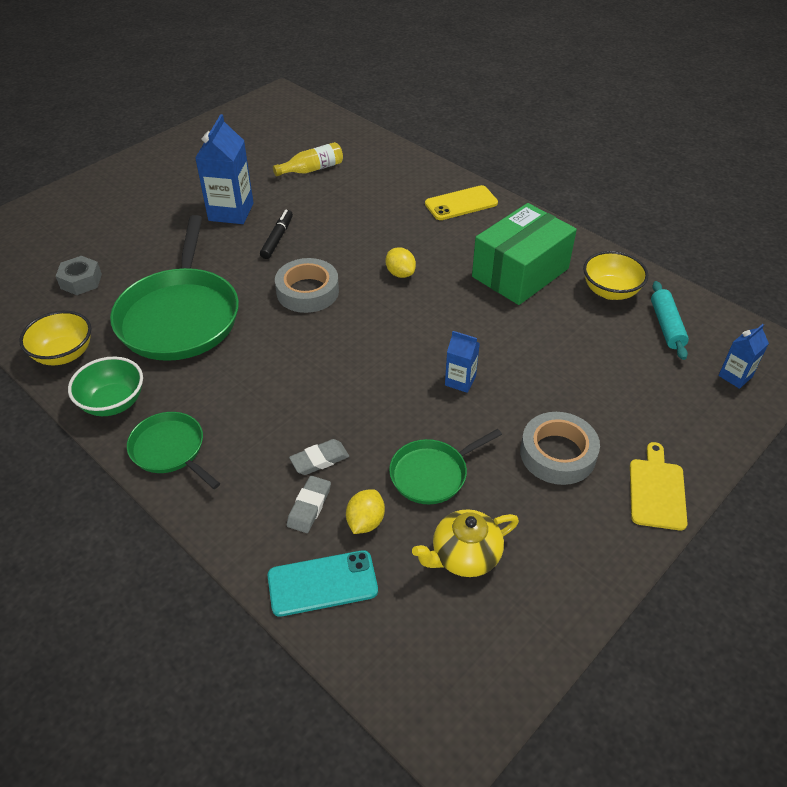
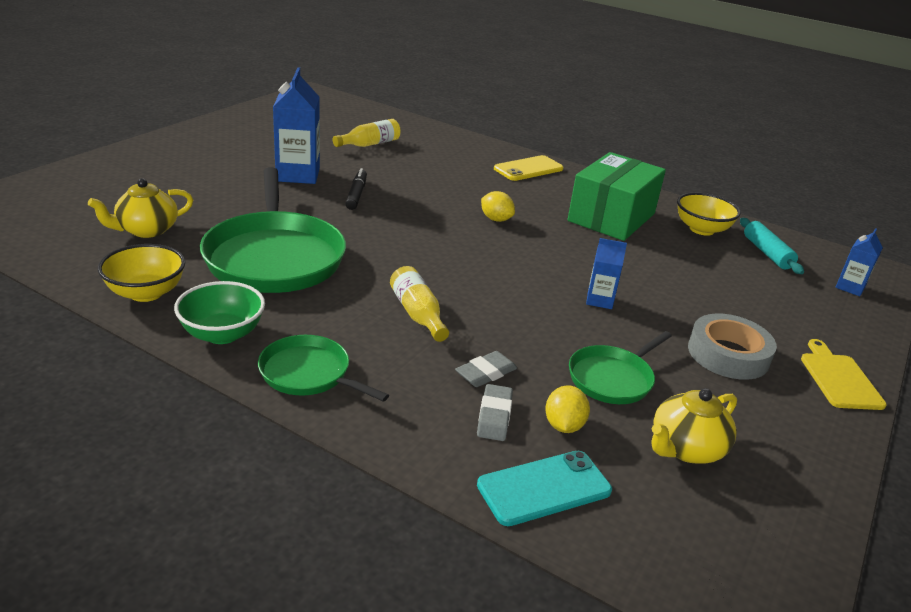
camera: 15 degrees left, 15 degrees down
grey nut [56,256,102,295] -> yellow teapot [88,178,193,238]
grey tape [275,258,339,313] -> none
none -> yellow bottle [390,266,449,342]

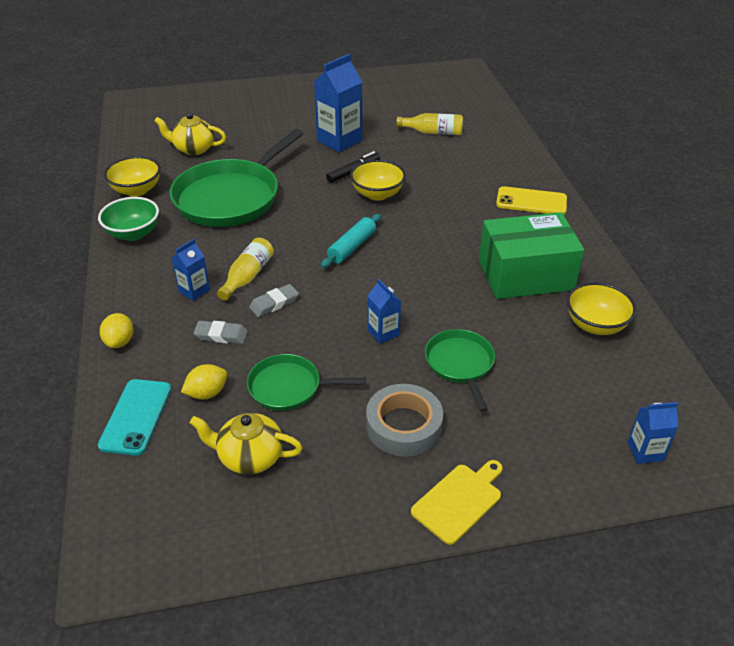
camera: 50 degrees right, 10 degrees up
green pan [258,335,389,402] -> green pan moved to [425,329,495,412]
grey eraser [477,384,513,441] -> grey eraser moved to [249,284,299,317]
turquoise phone [477,451,612,526] -> turquoise phone turned 75 degrees clockwise [98,379,171,456]
yellow lemon [481,191,515,222] -> yellow lemon moved to [100,313,133,348]
turquoise rolling pin [740,218,804,274] -> turquoise rolling pin moved to [321,214,381,268]
none -> blue carton [172,239,210,301]
none -> yellow bowl [350,160,406,201]

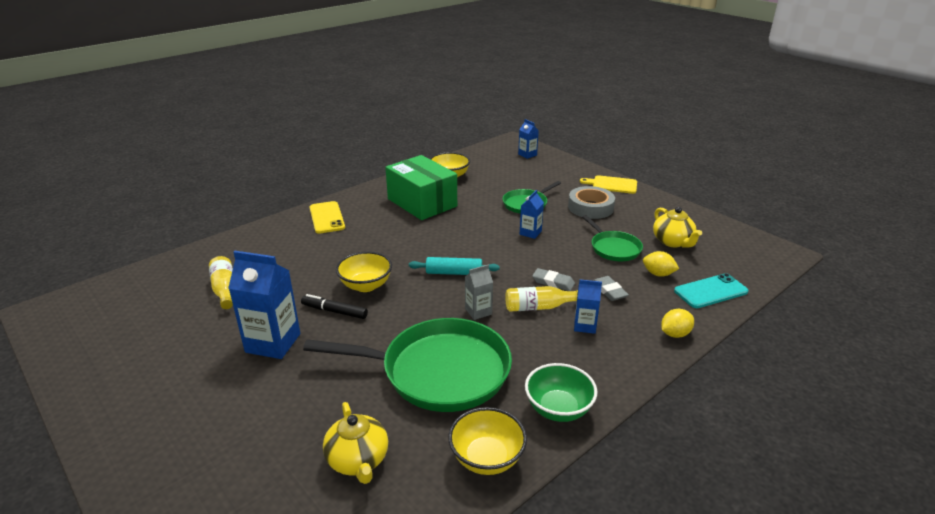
camera: 120 degrees left, 10 degrees down
none -> grey carton [465,265,493,320]

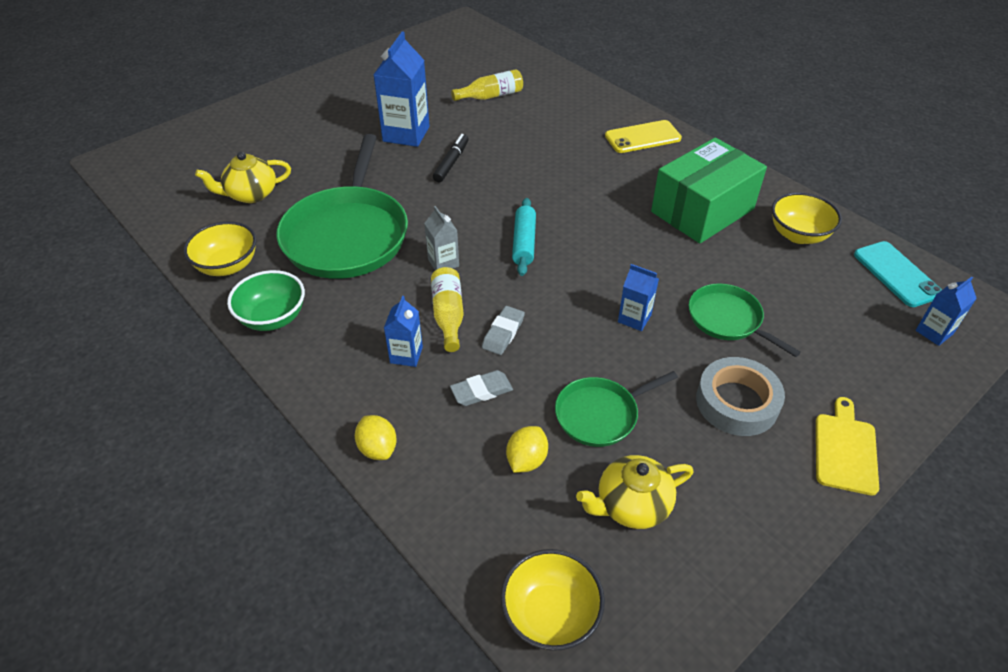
camera: 90 degrees right, 15 degrees up
yellow bowl [336,251,392,292] -> yellow bowl moved to [500,549,605,651]
turquoise phone [674,273,749,308] -> turquoise phone moved to [854,241,942,307]

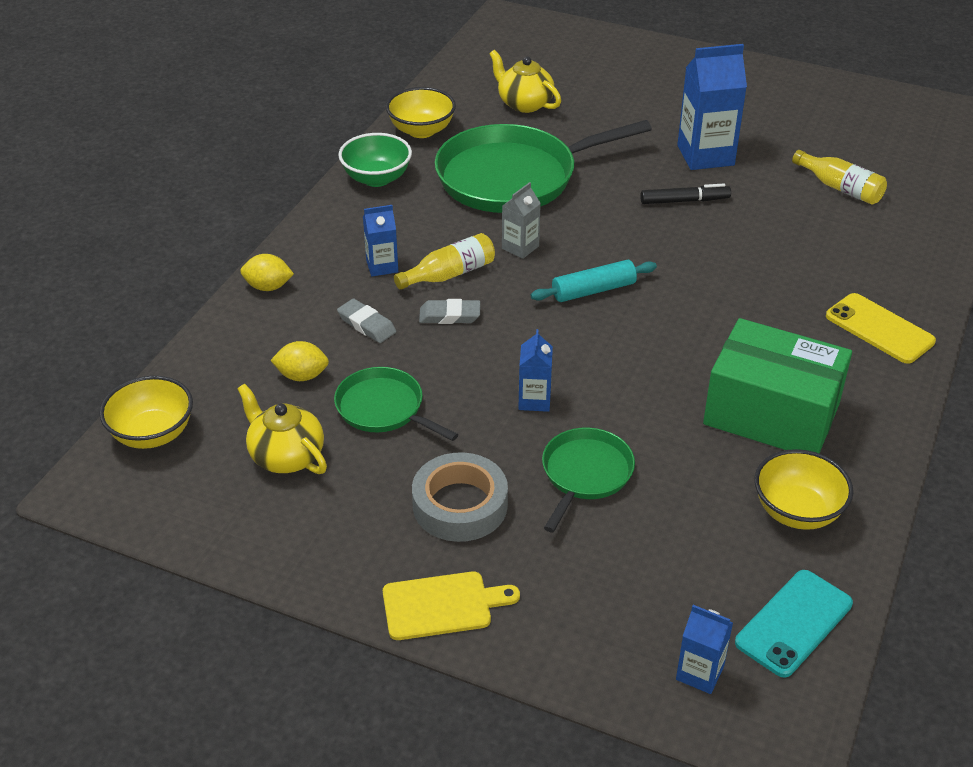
camera: 65 degrees right, 5 degrees down
yellow lemon [355,415,397,460] -> yellow lemon turned 60 degrees clockwise [240,254,294,291]

